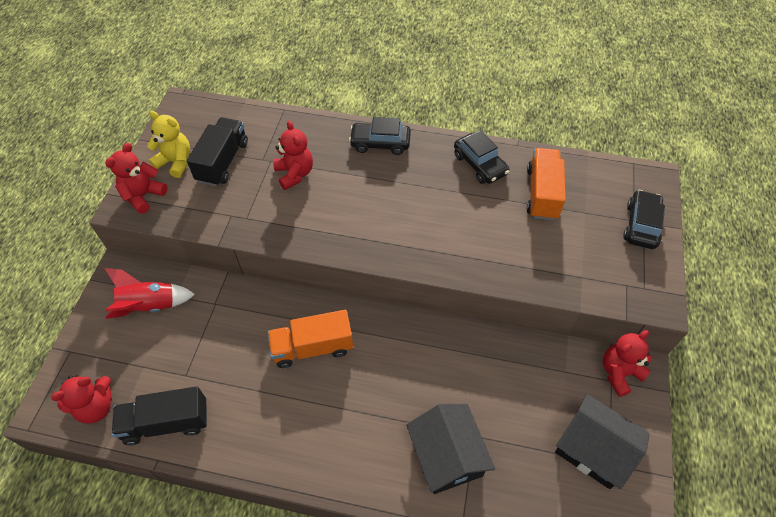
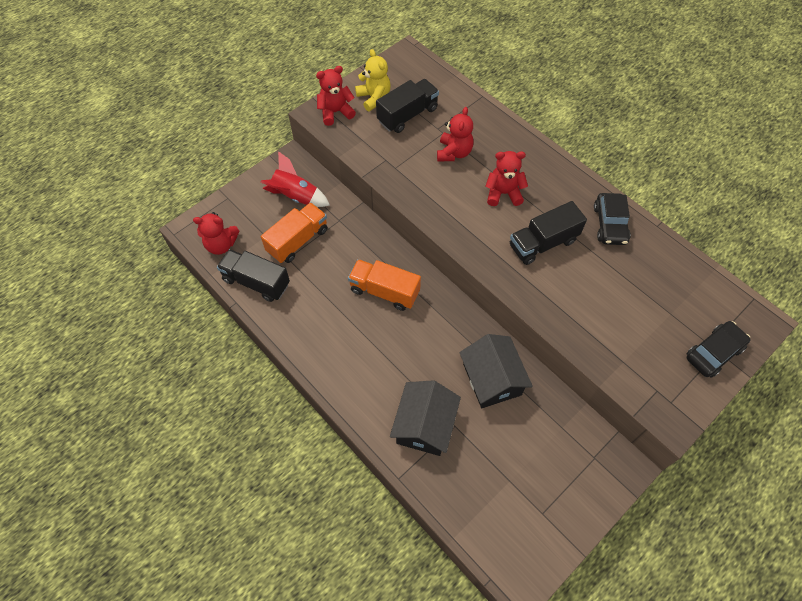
camera: 35 degrees right, 5 degrees up
black car [349,117,411,155] -> none
orange truck [527,148,566,220] -> orange truck moved to [261,203,328,263]
black house [555,394,650,489] -> black house moved to [459,334,533,408]
red teddy bear [603,330,652,397] -> red teddy bear moved to [485,151,528,206]
none -> black truck [510,201,587,265]

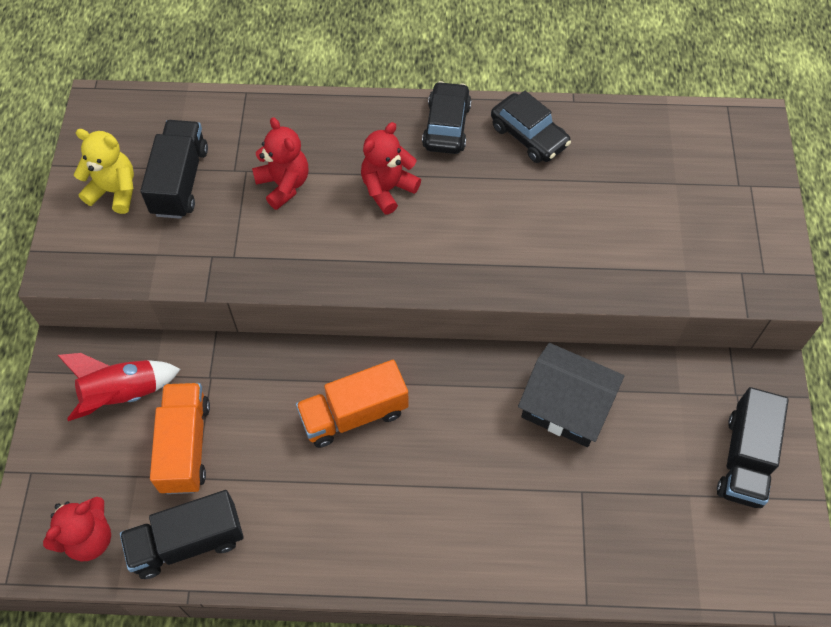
camera: 45 degrees left, 0 degrees up
red teddy bear [316,66,356,126] -> none
black house [390,380,461,456] -> none
black truck [510,201,587,265] -> black truck moved to [717,387,789,508]
black car [687,321,750,378] -> black car moved to [422,81,471,154]

